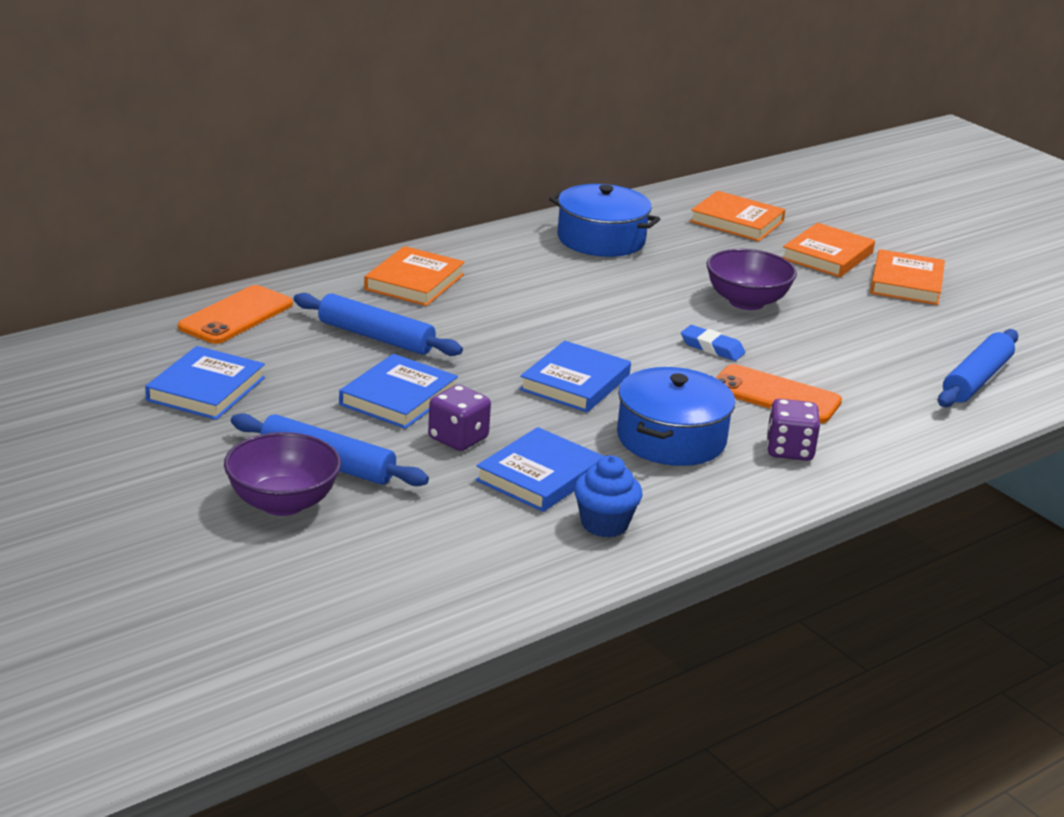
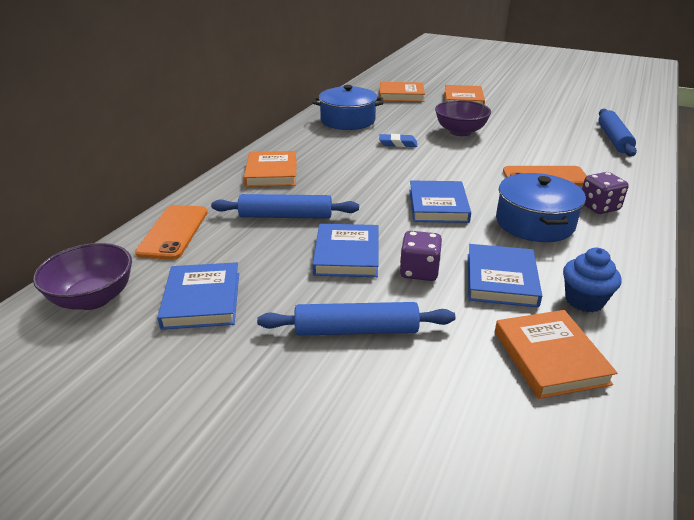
camera: 25 degrees left, 5 degrees up
purple bowl [224,432,341,516] -> purple bowl moved to [33,243,132,310]
blue eraser [681,325,745,361] -> blue eraser moved to [379,134,417,147]
orange book [870,249,945,305] -> orange book moved to [495,310,618,399]

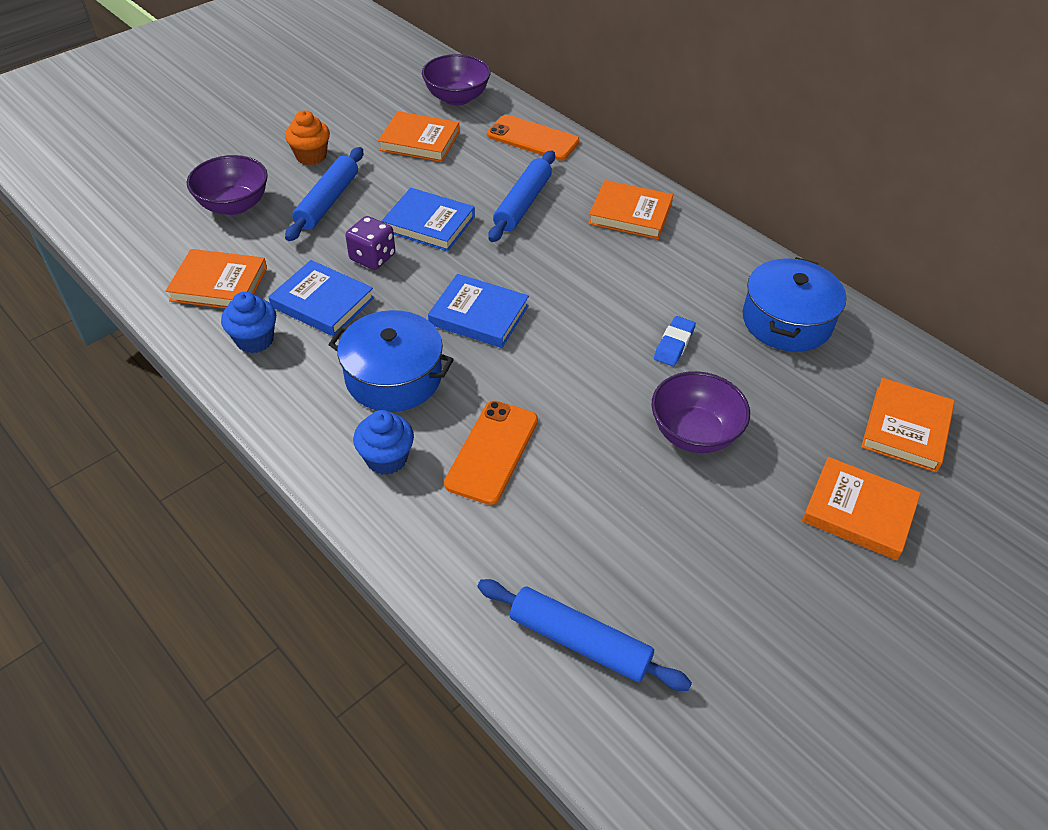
camera: 110 degrees right, 15 degrees up
blue book [157,262,239,330] -> orange book [378,111,460,162]
purple dice [582,172,629,214] -> blue cupcake [353,410,414,475]
none -> purple bowl [187,155,268,215]
none -> orange cupcake [285,110,330,165]

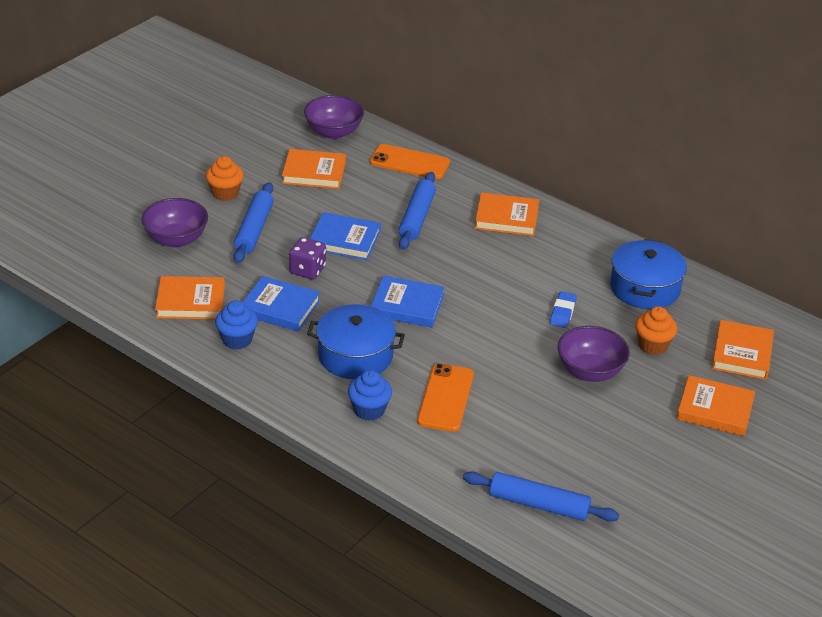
camera: 10 degrees left, 10 degrees down
none -> orange cupcake [635,306,677,355]

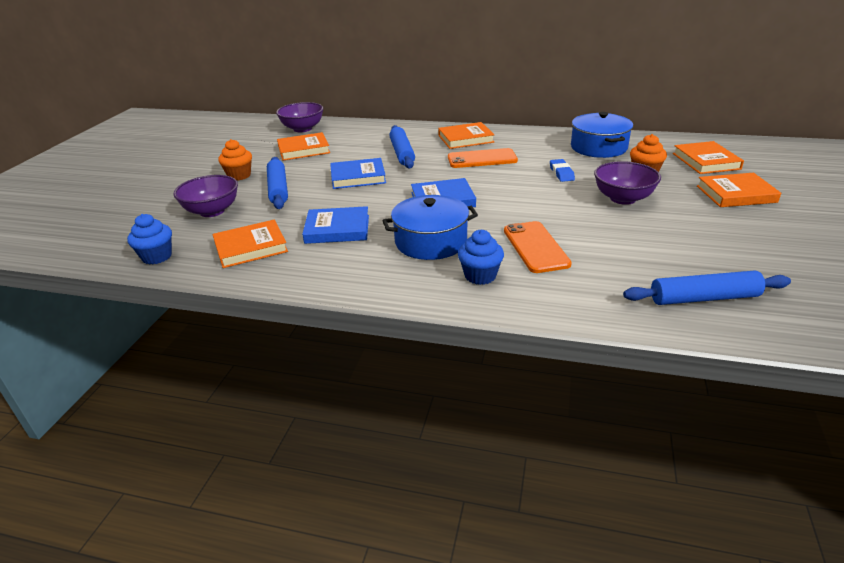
camera: 20 degrees left, 5 degrees down
blue cupcake [215,300,258,350] -> blue cupcake moved to [127,214,172,264]
purple dice [289,237,326,280] -> none
orange phone [370,144,450,179] -> orange phone moved to [448,148,518,168]

